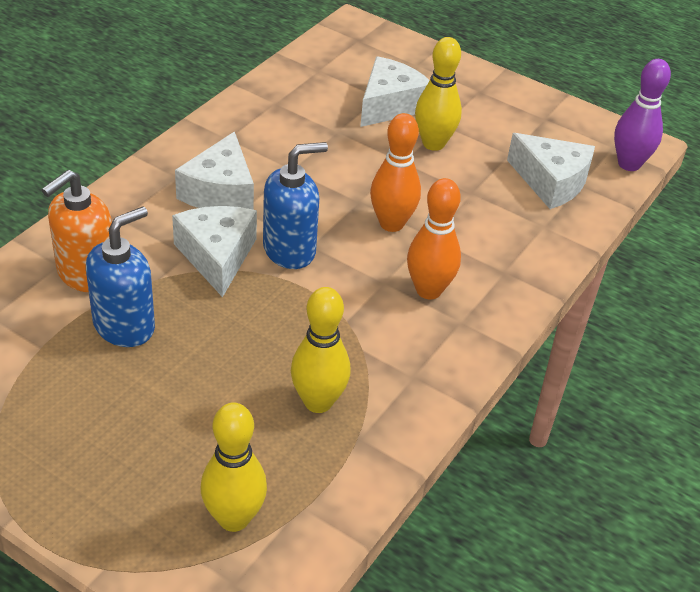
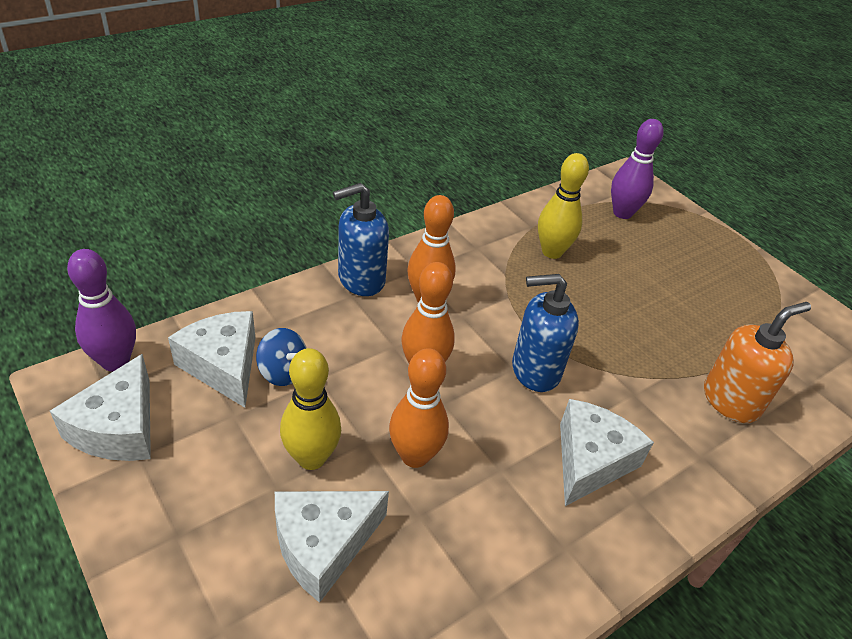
camera: 160 degrees left, 0 degrees up
blue soap dispenser [86,206,155,347] -> blue soap dispenser moved to [333,183,389,296]
white cheese [172,206,257,297] -> white cheese moved to [50,354,151,461]
yellow bowling pin [201,402,267,532] -> purple bowling pin [611,119,664,219]
none -> blue spinning top [256,328,307,386]
none -> orange bowling pin [389,348,449,468]

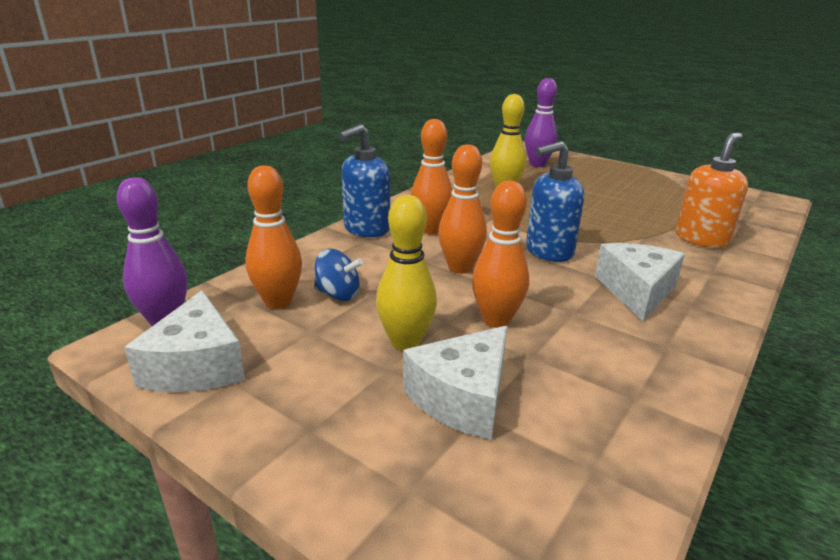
camera: 15 degrees left, 15 degrees down
white cheese [168,311,255,408] -> orange bowling pin [245,165,302,309]

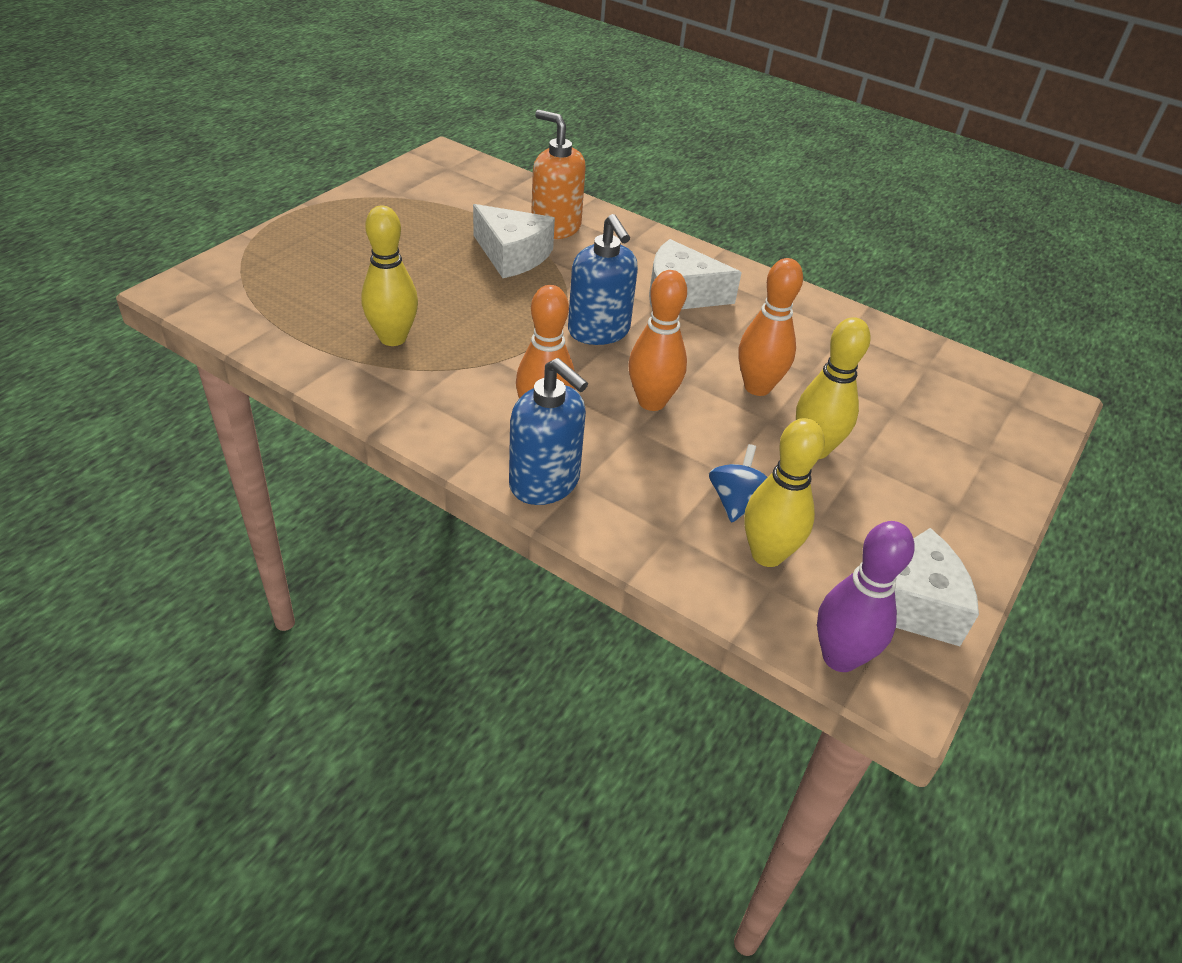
camera: 95 degrees left, 15 degrees up
orange bowling pin [245,165,302,309] -> yellow bowling pin [744,418,825,567]
white cheese [403,326,508,440] -> white cheese moved to [473,204,555,278]
purple bowling pin [525,78,557,167] -> none

